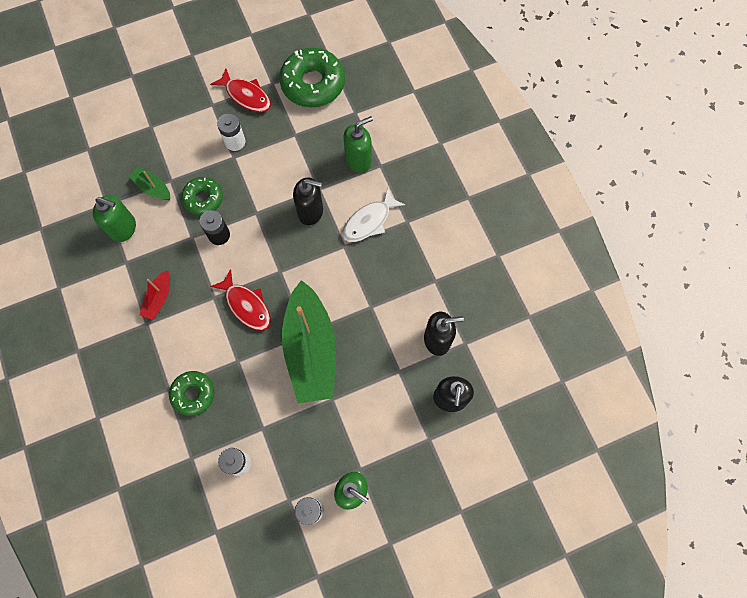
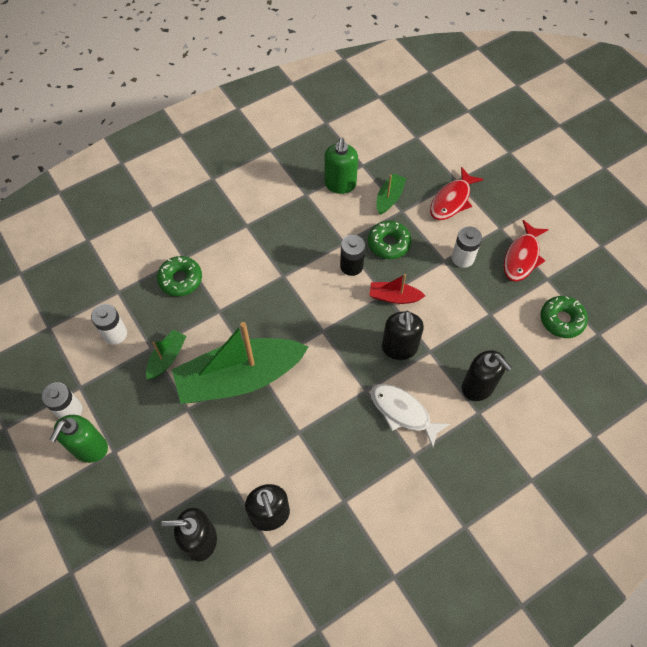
camera: 80 degrees right, 10 degrees down
red boat [140,270,170,320] -> red boat moved to [369,274,425,304]
red fish [210,269,271,331] -> red fish moved to [430,167,484,220]
green donut [279,47,345,108] -> green donut [540,296,588,338], size x0.59
green soap dispenser [343,116,373,173] -> black soap dispenser [462,350,512,401]
none -> green boat [146,329,187,379]

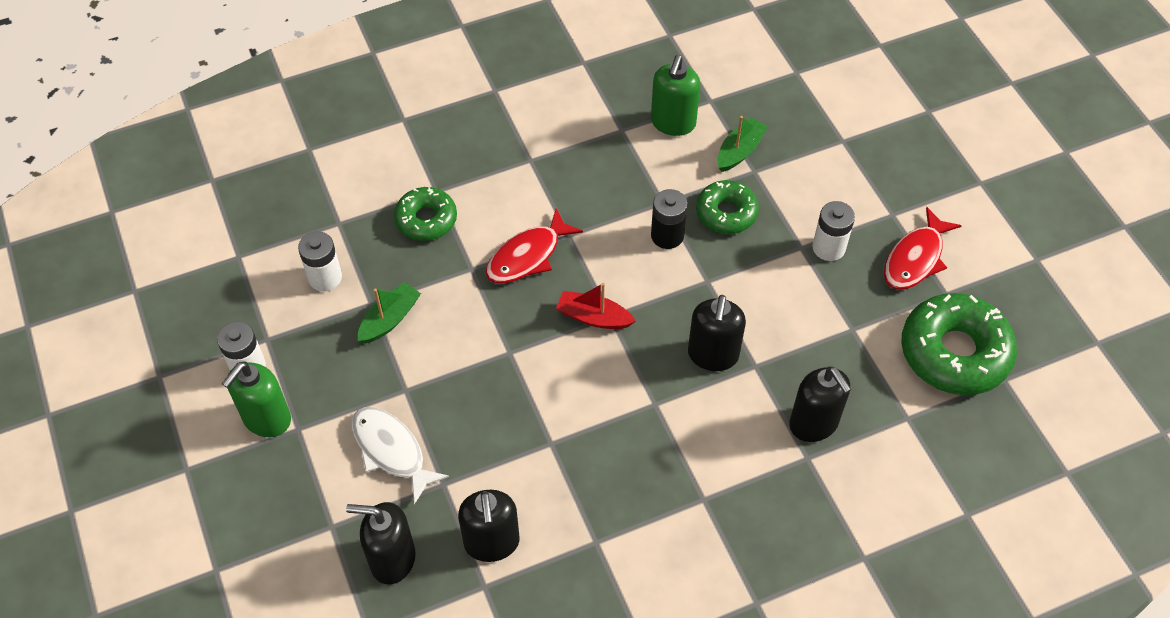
camera: 10 degrees right, 5 degrees down
green boat [172,322,308,404] -> none
red boat [369,274,425,304] -> red boat moved to [556,283,636,329]
white fish [371,384,450,448] -> white fish moved to [352,407,449,505]
red fish [430,167,484,220] -> red fish moved to [486,208,583,283]
green donut [540,296,588,338] -> green donut [901,293,1017,395], size x1.69

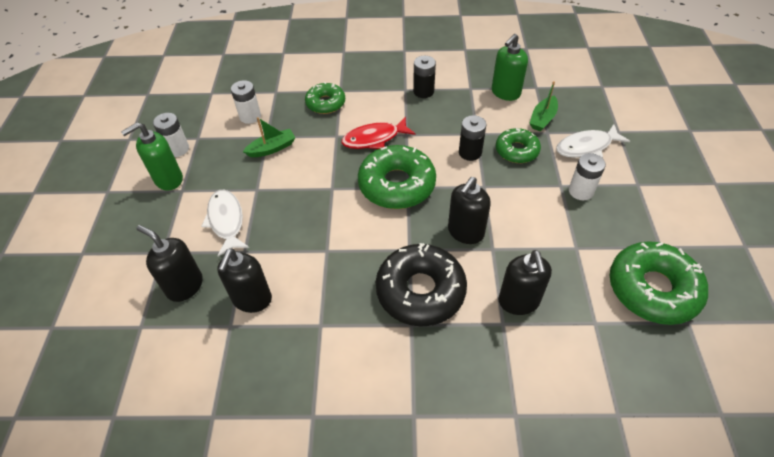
camera: 25 degrees right, 5 degrees down
red boat [556,283,636,329] -> green donut [358,145,436,209]
green boat [717,116,768,172] -> green boat turned 150 degrees clockwise [530,81,558,132]
red fish [884,207,962,290] -> none
none -> black donut [376,243,467,327]
none -> black battery [413,56,436,98]
none -> white fish [556,124,630,158]

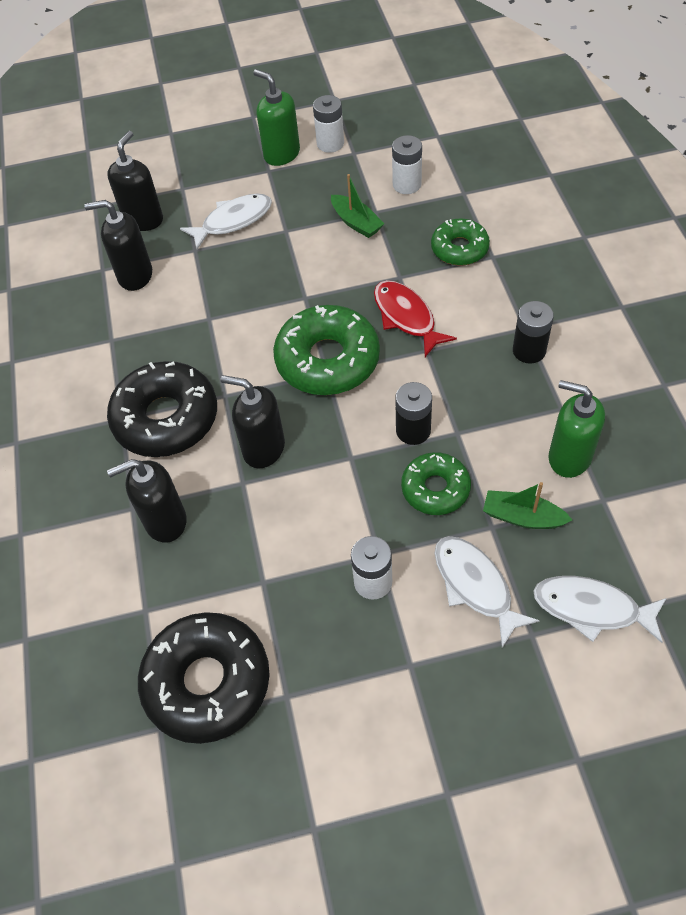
camera: 80 degrees right, 5 degrees up
green donut [610,241,708,325] -> black donut [138,612,270,744]
none -> white fish [533,576,667,643]

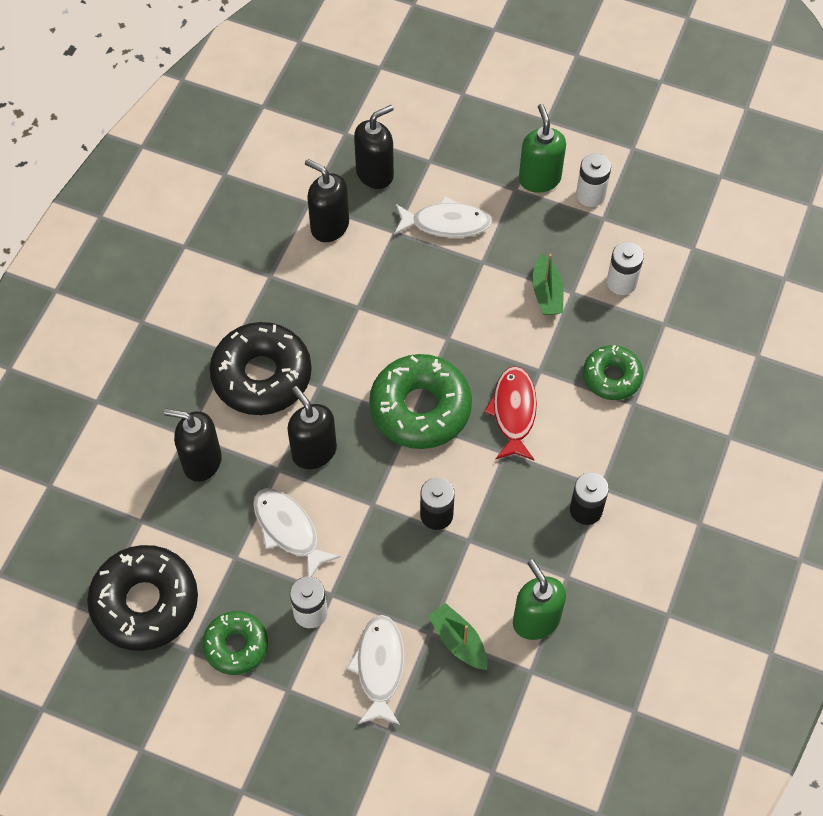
camera: 30 degrees right, 5 degrees up
green donut [401,452,471,515] -> green donut moved to [202,611,268,675]
white fish [533,576,667,643] -> white fish moved to [253,488,340,577]

